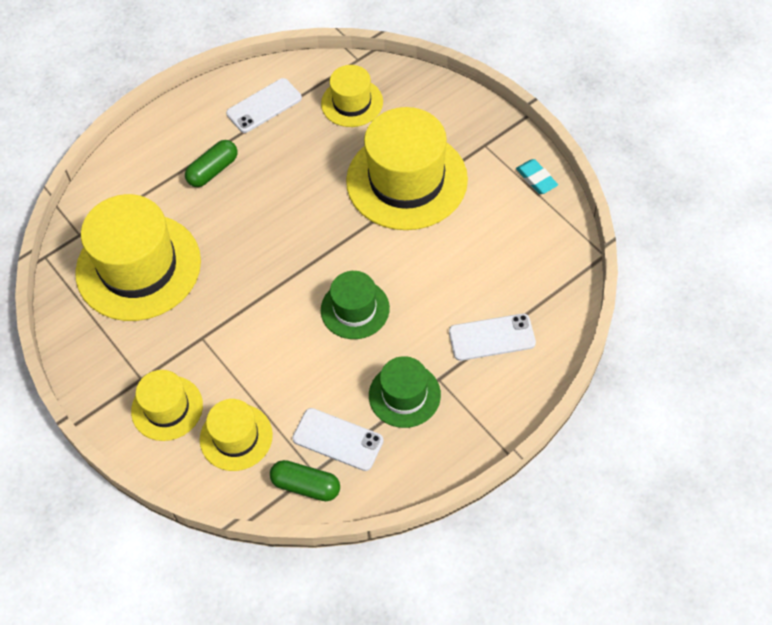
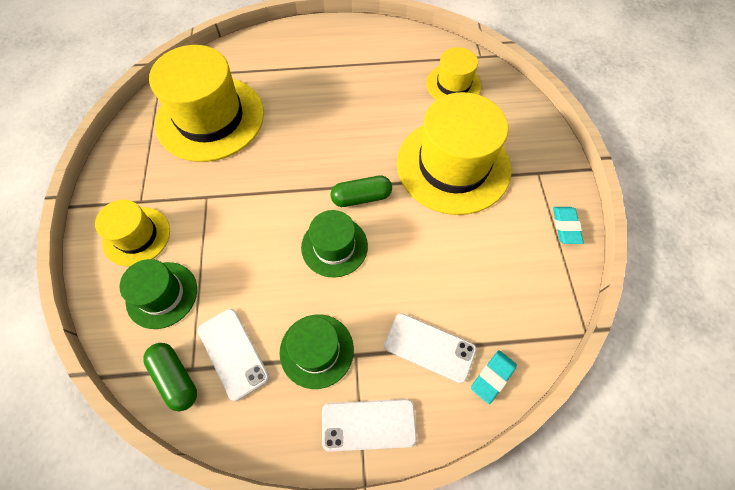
camera: 30 degrees right, 5 degrees up
green capsule [185,140,237,187] -> green capsule moved to [331,176,392,207]
yellow hat [200,399,273,471] -> green hat [119,259,197,329]
white phone [226,78,302,133] -> white phone moved to [322,399,417,452]
none -> turquoise eraser [471,350,517,404]

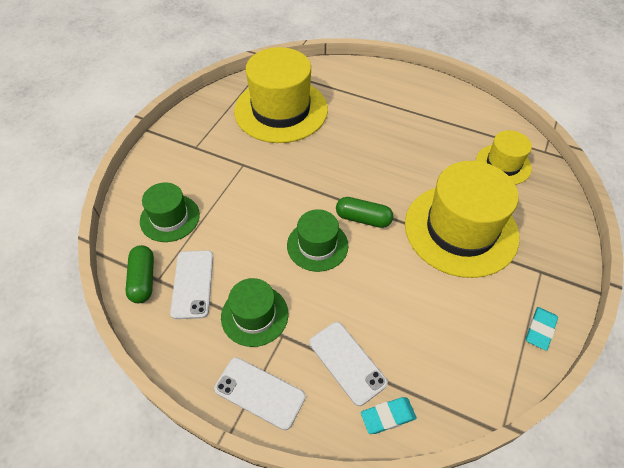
camera: 30 degrees right, 10 degrees down
yellow hat [95,200,170,267] -> none

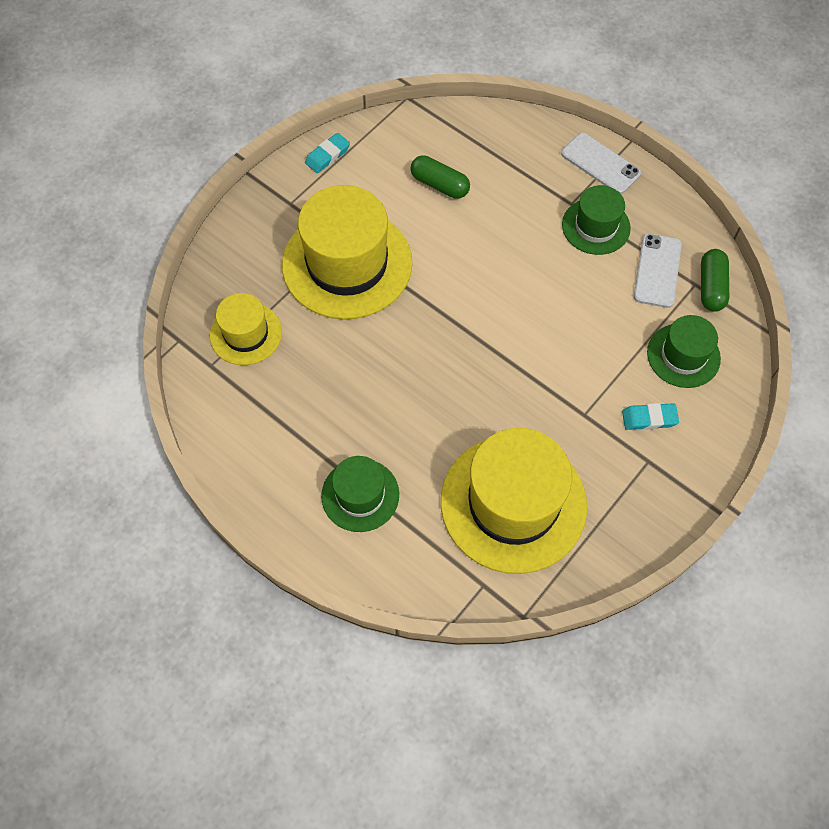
camera: 165 degrees left, 10 degrees up
green hat [287,209,348,272] -> green hat moved to [321,456,399,532]
white phone [309,322,388,406] -> none
green capsule [336,197,393,228] -> green capsule moved to [411,155,470,199]
turquoise eraser [361,397,417,434] -> turquoise eraser moved to [622,403,679,430]

